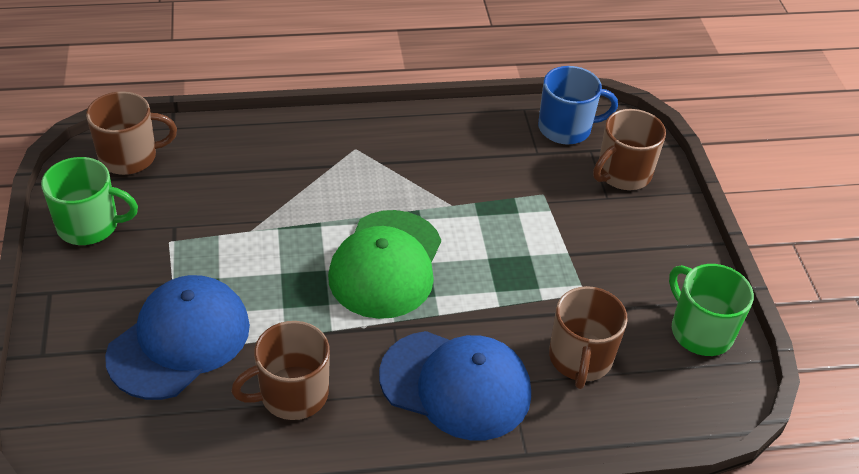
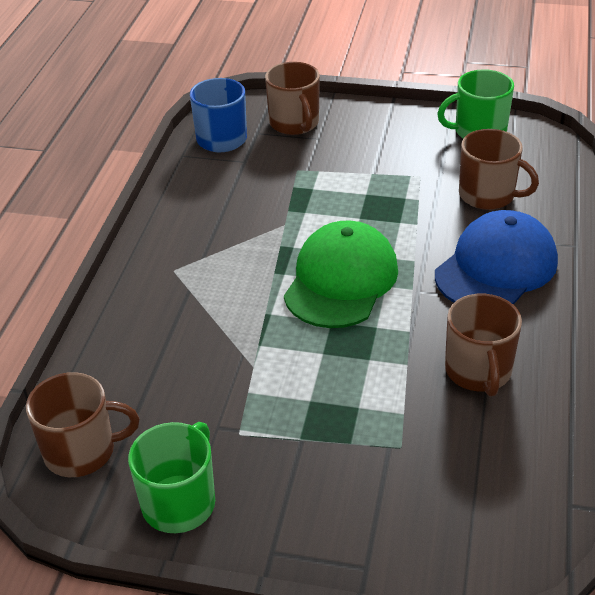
camera: 65 degrees left, 5 degrees down
brown mug [86,91,177,175] -> brown mug turned 75 degrees clockwise [26,372,139,477]
blue cap [105,275,250,400] -> none
green cap [328,210,441,319] -> green cap turned 105 degrees counterclockwise [284,220,398,328]

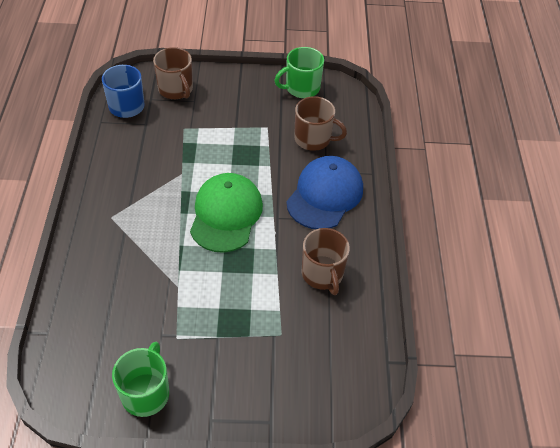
camera: 15 degrees left, 10 degrees up
brown mug [26,372,139,477] -> none

